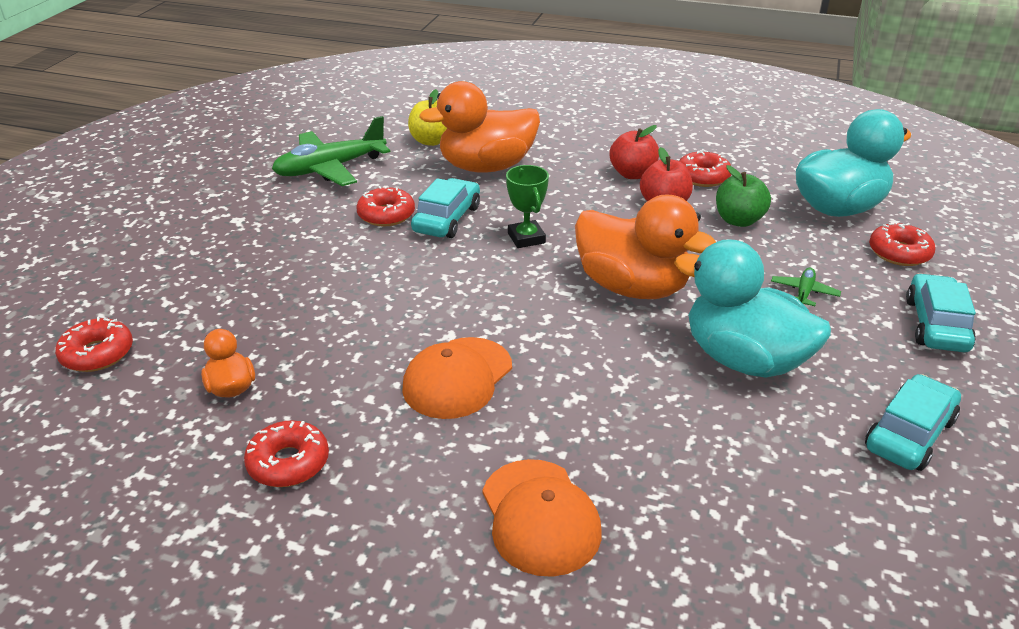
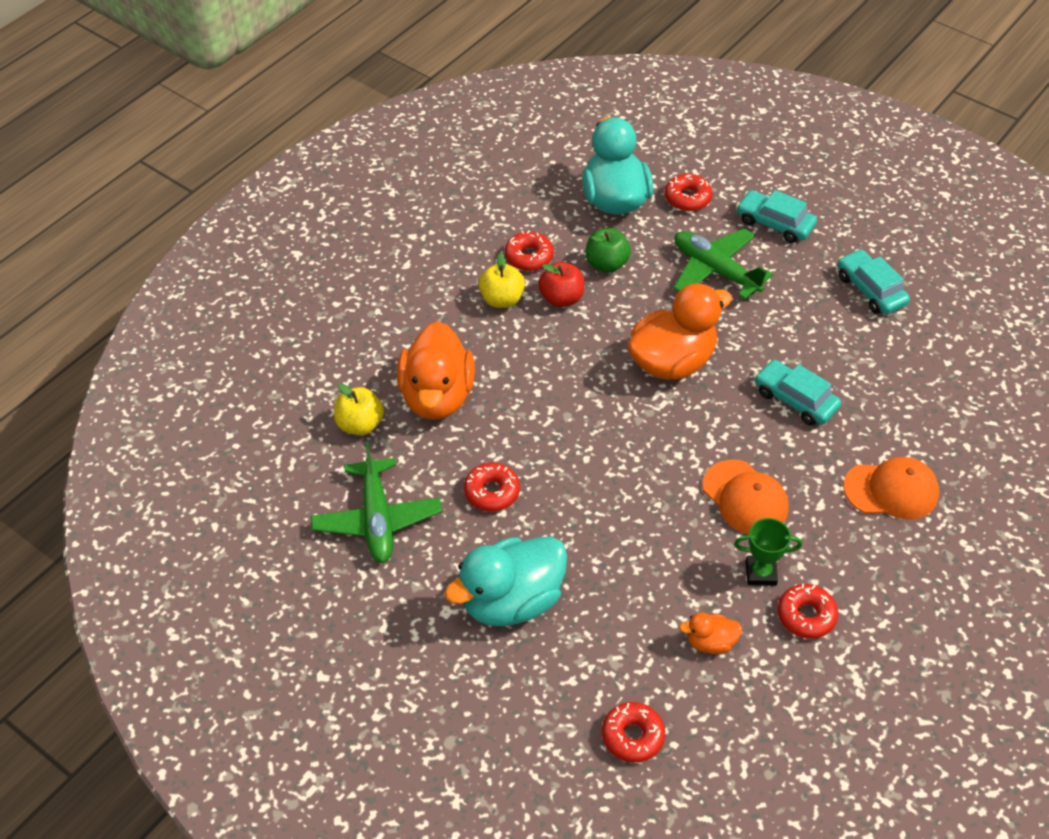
camera: 70 degrees left, 15 degrees up
turquoise car [411,178,480,238] -> turquoise car moved to [755,359,841,426]
green trophy [506,165,549,248] -> green trophy moved to [734,518,802,586]
red apple [610,125,659,179] -> yellow apple [479,253,525,308]
turquoise duck [674,239,831,378] -> turquoise duck moved to [445,536,567,626]
green plane [771,268,841,306] -> green plane [674,228,773,300], size x2.21

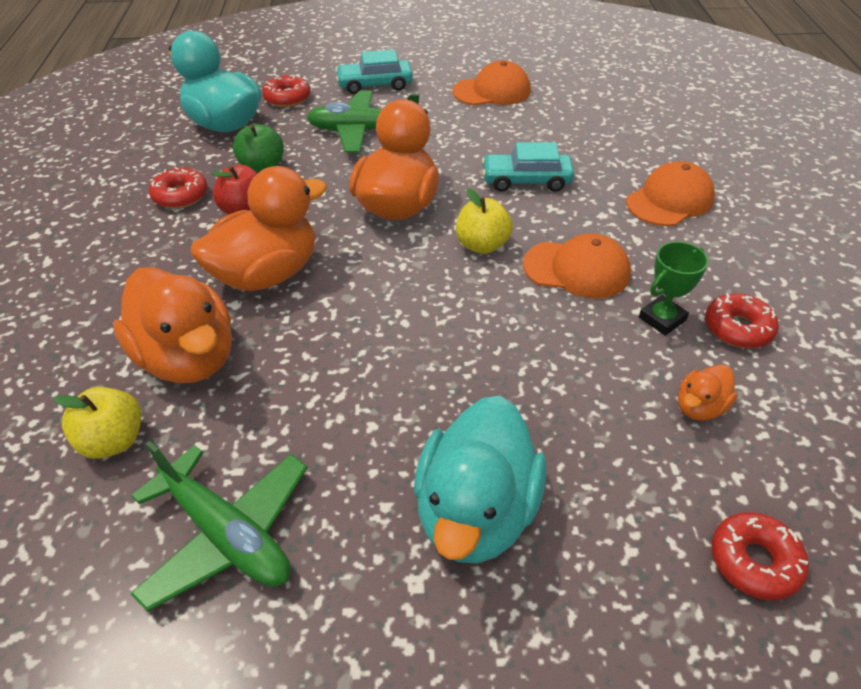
camera: 40 degrees left, 5 degrees down
red donut [464,463,520,511] -> none
yellow apple [479,253,525,308] -> yellow apple moved to [456,188,513,254]
turquoise car [838,249,910,315] -> orange cap [452,61,531,105]
none -> orange duck [191,166,327,291]

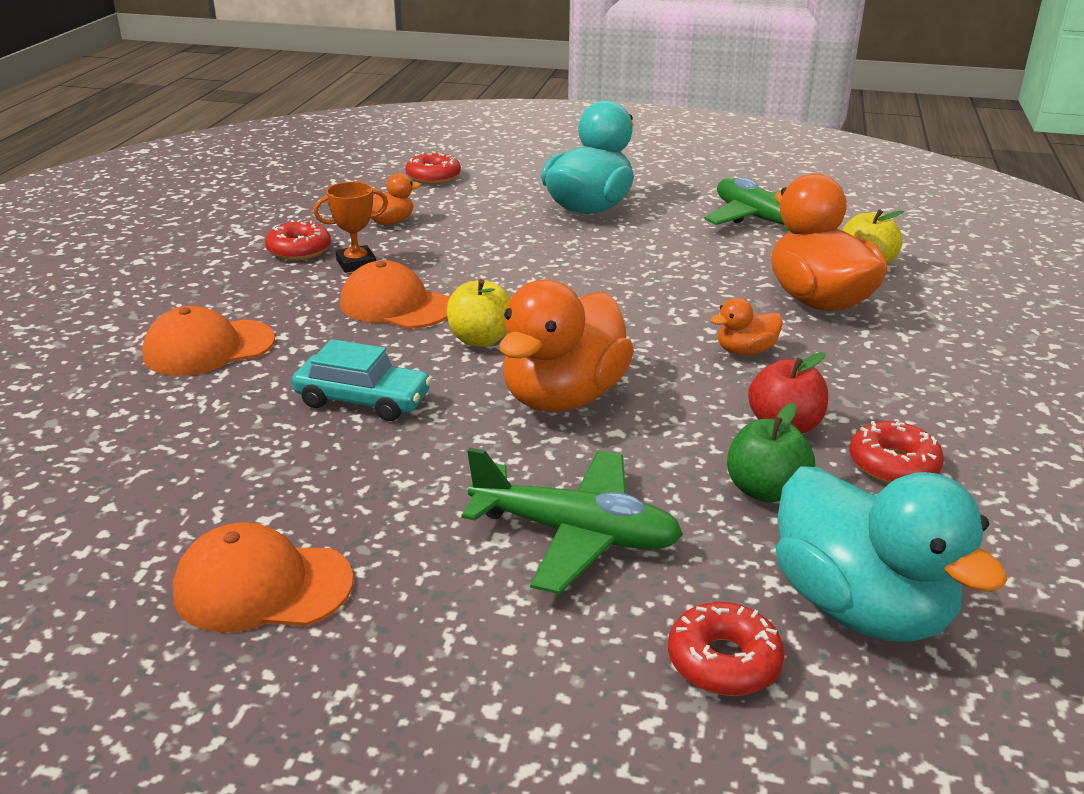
camera: 165 degrees left, 15 degrees down
orange duck [191,166,327,291] -> orange duck [710,298,783,355], size x0.46
turquoise car [335,50,413,94] -> none
green trophy [639,241,708,336] -> orange trophy [313,182,388,273]

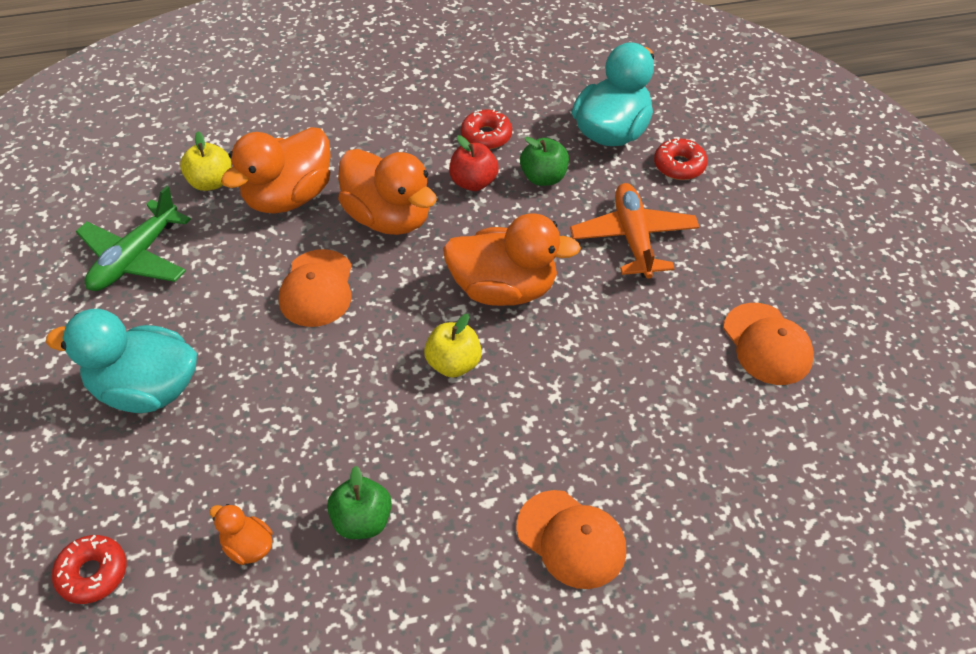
camera: 115 degrees left, 20 degrees up
red donut [265,219,331,260] -> none
turquoise car [292,339,432,421] -> none
orange trophy [313,182,388,273] -> green apple [327,466,392,539]
orange cap [340,260,450,329] -> orange cap moved to [279,249,352,327]
green plane [461,447,683,594] -> orange plane [570,183,699,279]
orange duck [710,298,783,355] -> orange duck [338,149,437,235], size x2.15

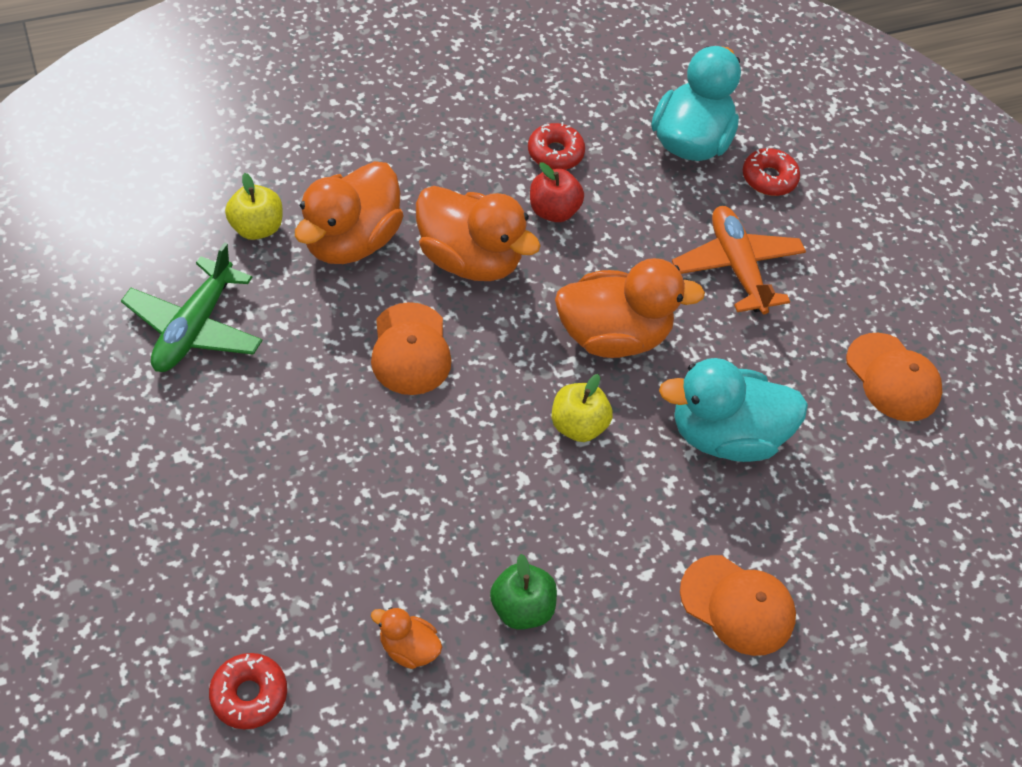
camera: 15 degrees left, 5 degrees up
turquoise duck [46,309,197,413] -> turquoise duck moved to [659,358,808,462]
green apple [520,137,569,186] -> none

